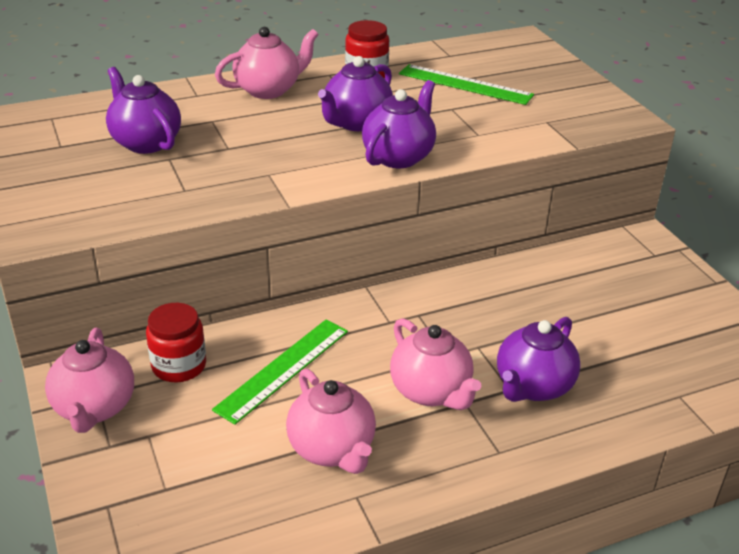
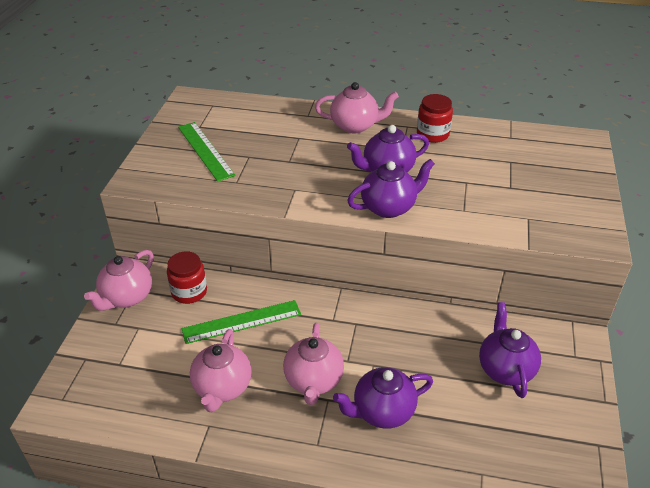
camera: 35 degrees right, 5 degrees up
purple teapot [106,67,181,154] -> purple teapot moved to [479,302,541,398]
green ruler [399,64,534,105] -> green ruler moved to [178,122,235,182]

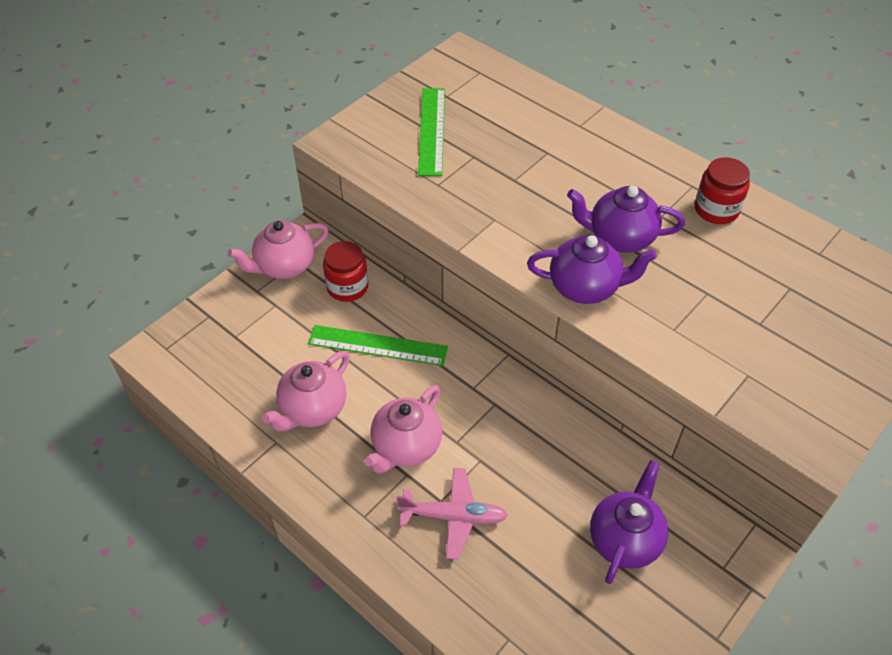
camera: 30 degrees right, 10 degrees up
pink teapot [315,82,399,133] -> none
purple teapot [333,367,433,429] -> pink plane [397,468,508,560]

